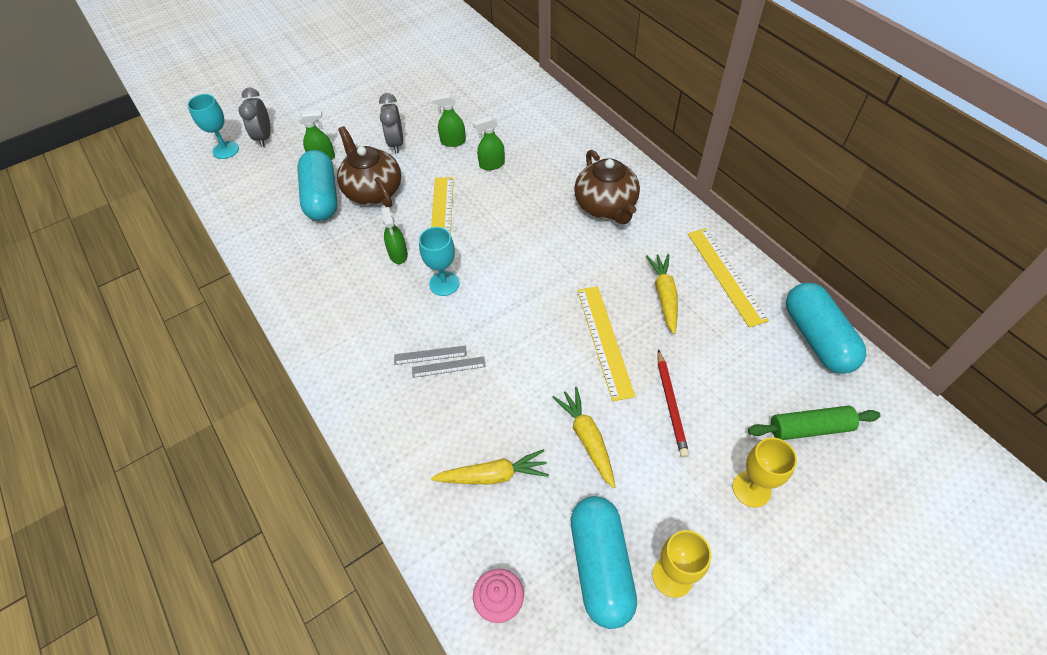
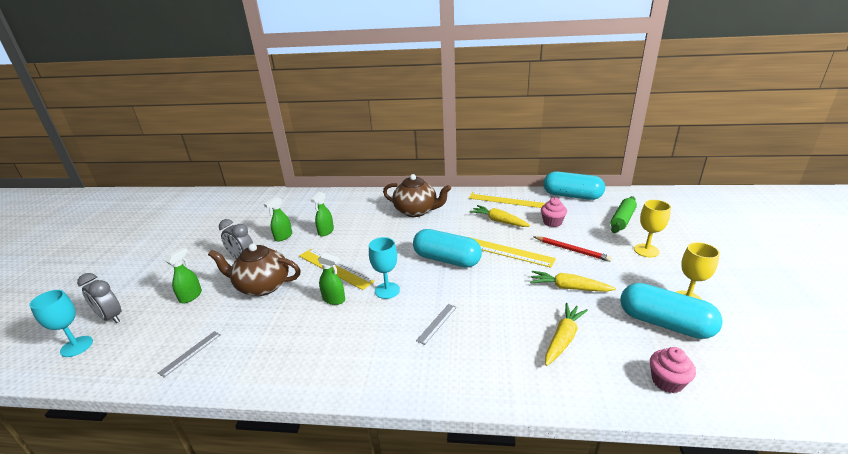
camera: 50 degrees left, 25 degrees down
turquoise capsule [297,150,337,221] -> turquoise capsule moved to [413,229,482,268]
grey ruler [412,356,486,378] -> grey ruler moved to [158,331,221,377]
none -> pink cupcake [541,197,567,227]

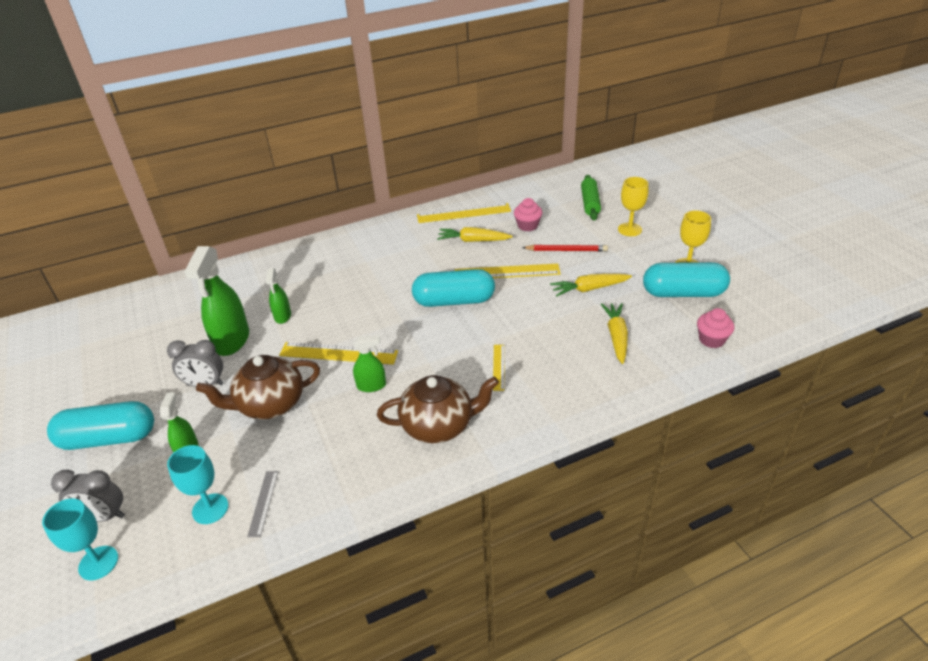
camera: 30 degrees left, 10 degrees up
green spray bottle [264,197,292,241] -> green spray bottle [184,246,249,356], size x1.86
turquoise goblet [369,237,400,299] -> turquoise goblet moved to [167,445,228,524]
brown teapot [383,174,451,217] -> brown teapot moved to [377,375,499,443]
grey ruler [416,304,457,345] -> yellow ruler [493,345,505,391]
turquoise capsule [543,171,605,200] -> turquoise capsule moved to [47,401,154,450]

